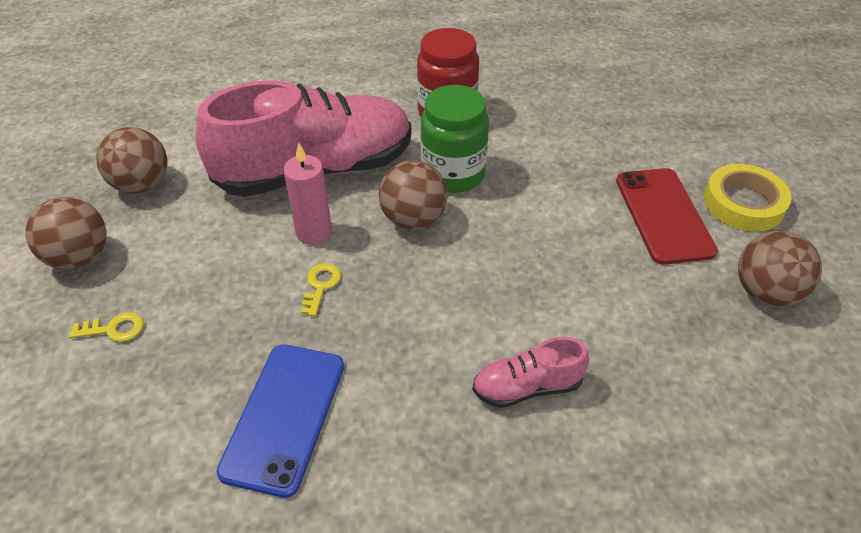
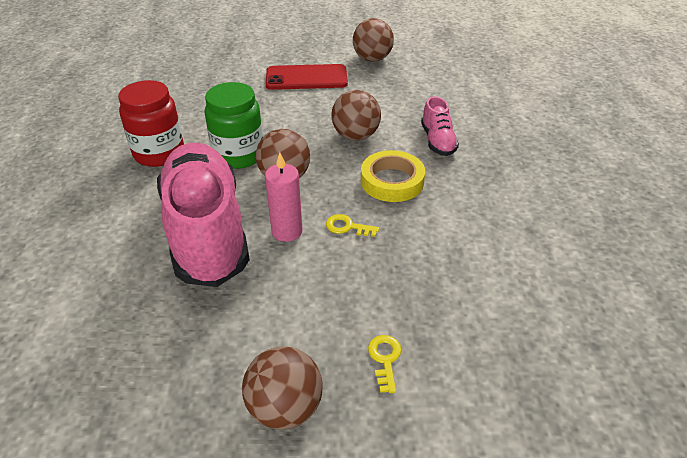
camera: 85 degrees left, 5 degrees down
brown ball [97,127,168,194] -> brown ball moved to [331,90,381,141]
blue phone [216,344,344,498] -> none
yellow tape [704,164,792,231] -> yellow tape moved to [361,150,425,202]

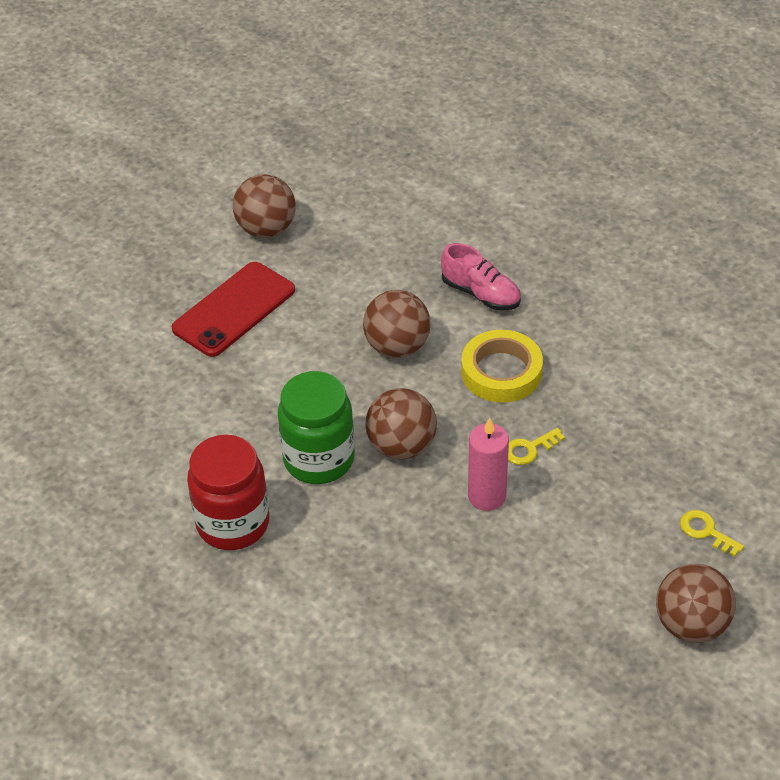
camera: 45 degrees left, 5 degrees up
pink shoe [157,143,250,287] -> none

